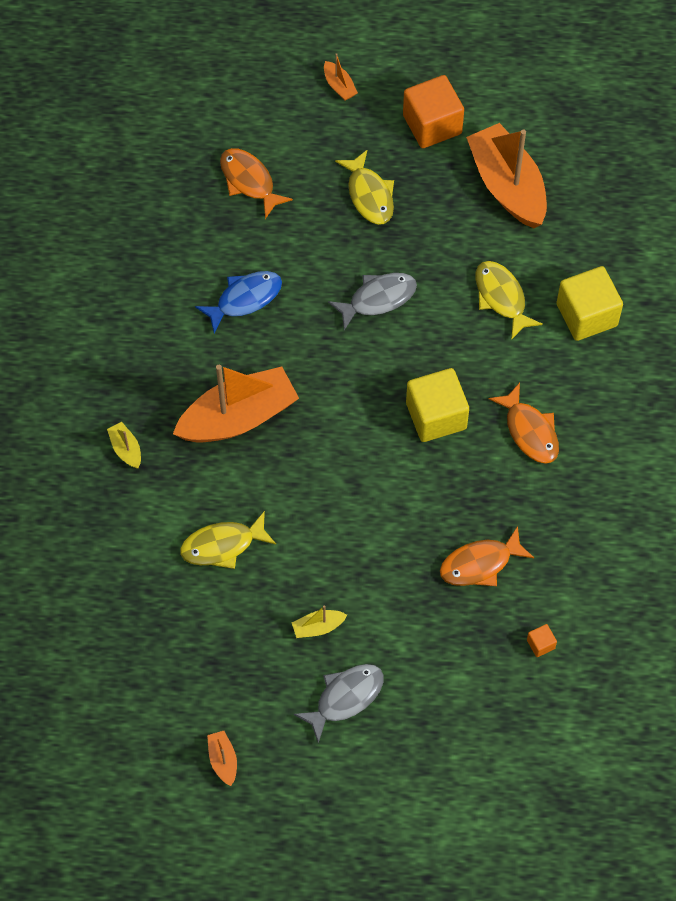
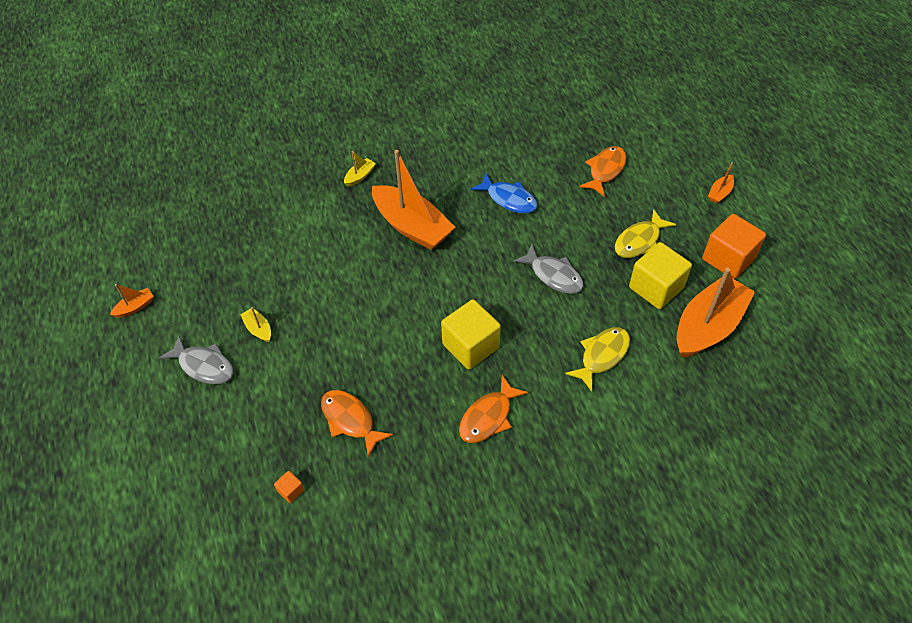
camera: 70 degrees right, 10 degrees down
yellow fish [180,511,276,569] -> none
yellow cube [557,266,623,341] -> yellow cube moved to [629,242,692,309]

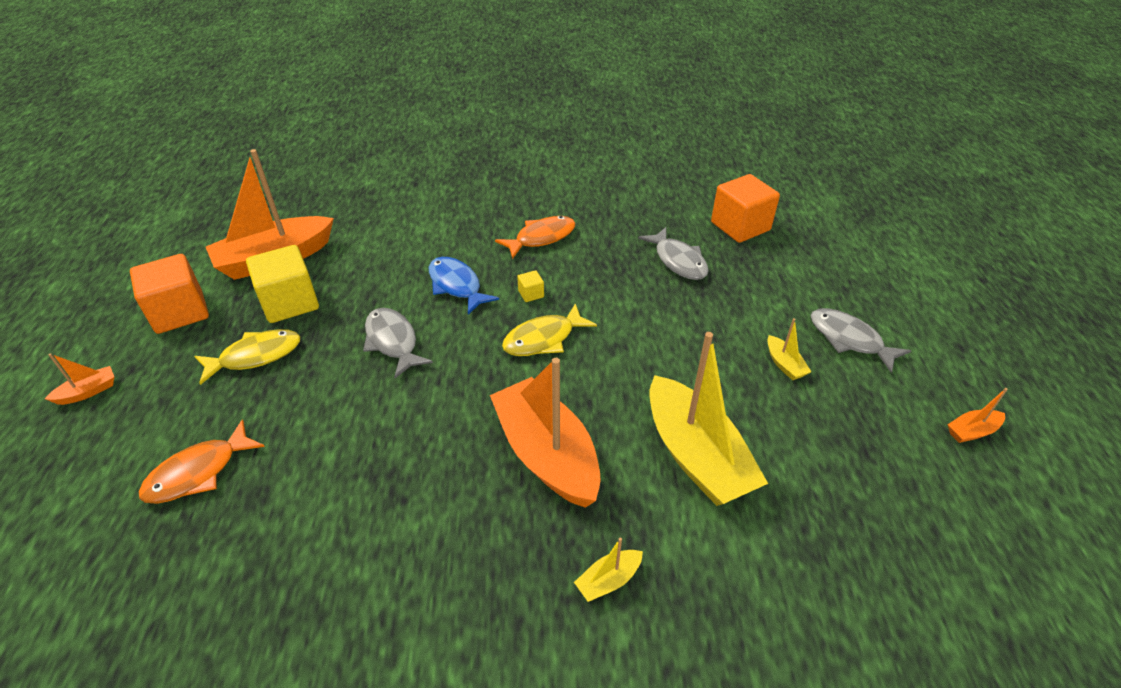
camera: 165 degrees left, 10 degrees down
orange cube [274,471,304,503] -> orange cube [711,174,780,243], size x2.36
orange fish [321,390,393,457] -> grey fish [638,227,709,280]
yellow cube [441,300,501,369] -> yellow cube [517,270,544,302], size x0.42
blue fish [470,173,538,214] -> blue fish moved to [429,257,499,315]
yellow fish [565,327,630,392] -> yellow fish moved to [502,303,597,356]
none -> yellow boat [650,332,768,506]

